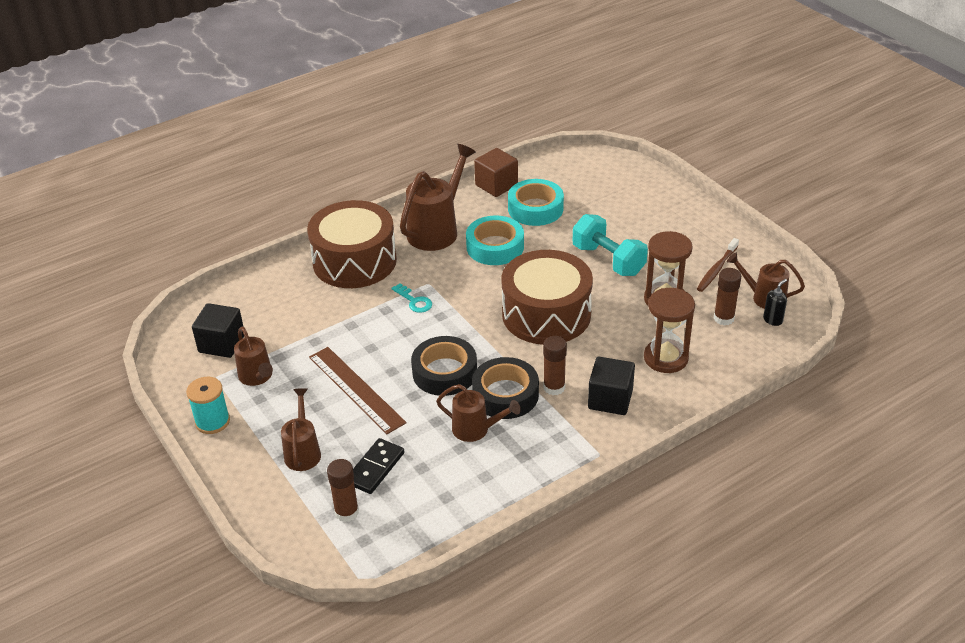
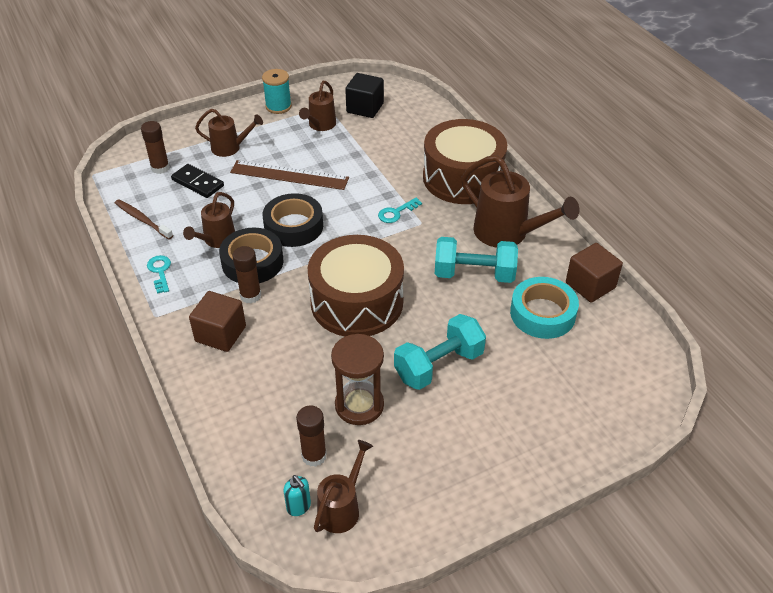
camera: 95 degrees right, 5 degrees up
brown watering can [234,327,273,386] -> brown watering can turned 45 degrees counterclockwise [299,81,336,131]
brown ruler [309,347,407,434] -> brown ruler turned 45 degrees clockwise [230,160,349,190]
turquoise tape [466,216,524,265] -> turquoise dumbbell [435,237,518,283]
black cube [588,357,635,415] -> brown cube [189,291,246,352]
brown hourglass [644,288,695,373] -> none
brown toothbrush [697,238,739,292] -> brown toothbrush moved to [115,199,173,239]
black soap dispenser [763,279,787,326] -> turquoise soap dispenser [283,475,311,516]
none -> turquoise key [147,255,171,294]

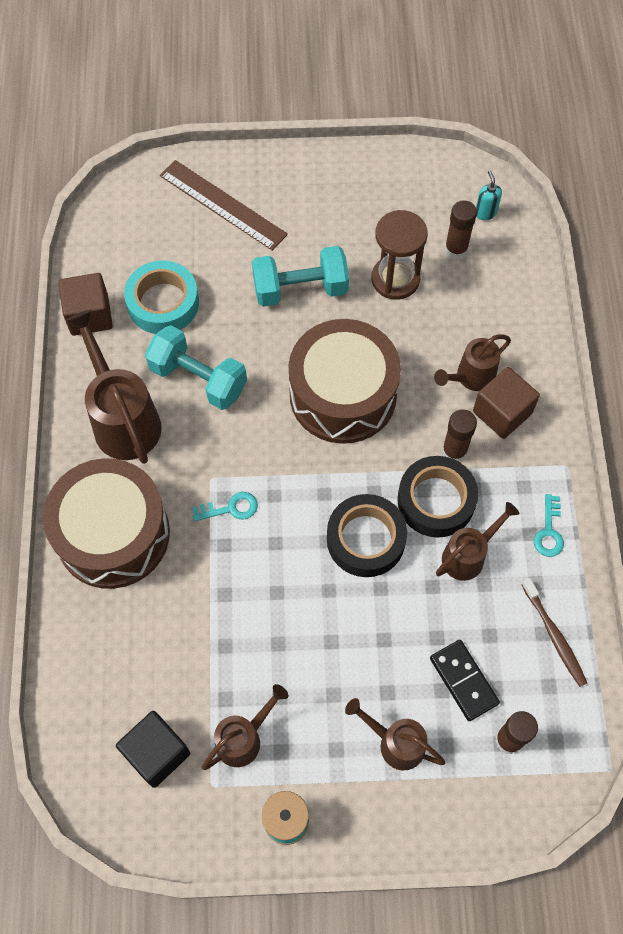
camera: 155 degrees left, 20 degrees up
brown ruler [230,160,349,190] -> brown ruler moved to [160,160,288,251]
brown watering can [314,440,373,533] -> brown watering can moved to [434,334,511,391]

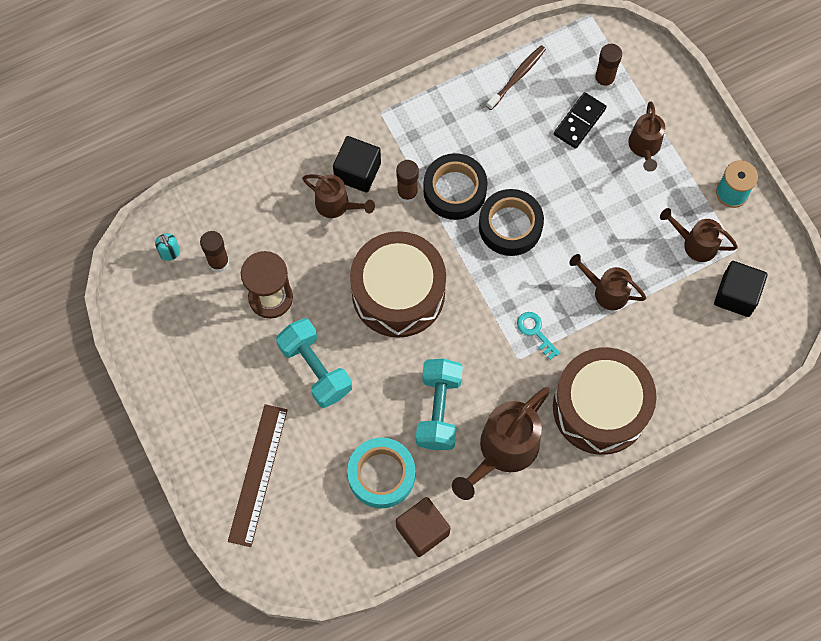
camera: 115 degrees left, 5 degrees up
brown watering can [436,502,519,581] -> brown watering can moved to [569,254,646,310]
brown cube [473,367,540,439] -> black cube [333,136,381,193]
turquoise soap dispenser [476,170,502,220] -> turquoise soap dispenser turned 75 degrees counterclockwise [155,233,180,261]
turquoise key [534,494,564,557] -> none

